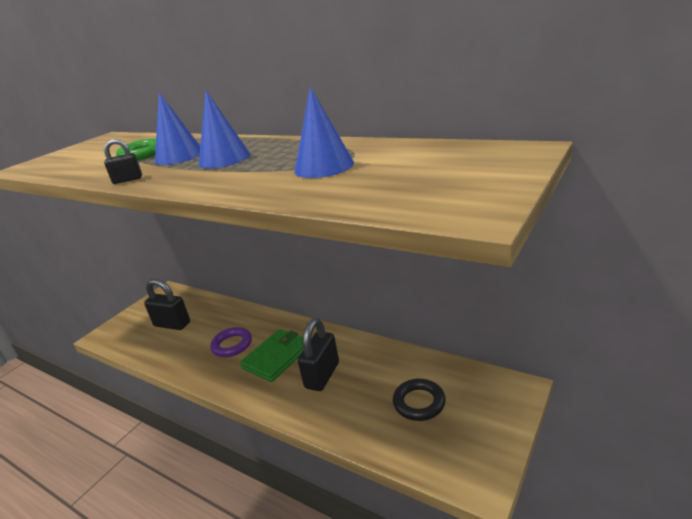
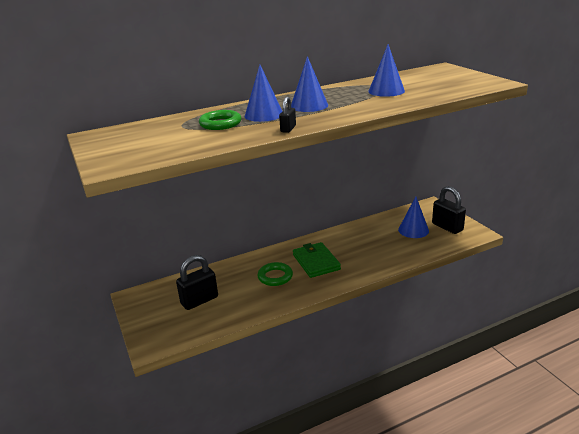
camera: 60 degrees left, 0 degrees up
purple ring [210,327,252,357] -> green ring [257,262,293,286]
black padlock [298,318,339,391] -> black padlock moved to [432,186,466,234]
black ring [393,379,446,421] -> blue cone [398,196,429,238]

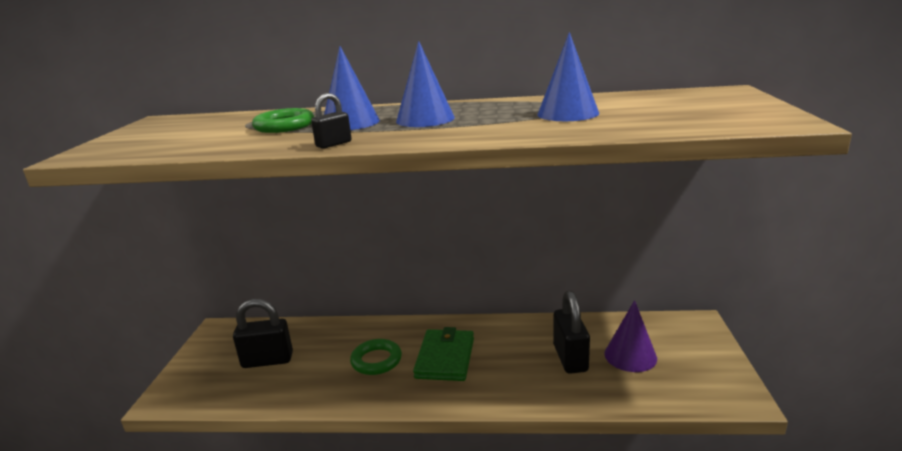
camera: 30 degrees right, 5 degrees down
blue cone [398,196,429,238] -> purple cone [604,300,657,372]
black padlock [432,186,466,234] -> black padlock moved to [553,291,590,374]

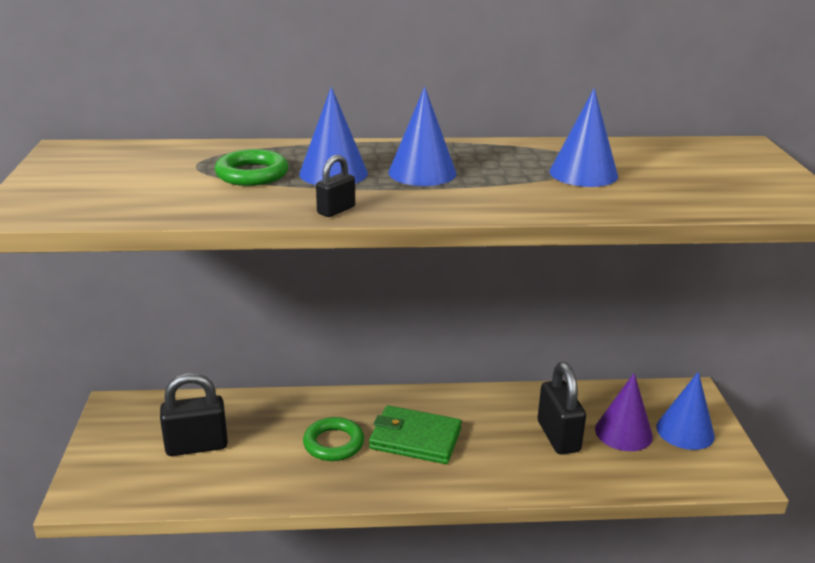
camera: 10 degrees left, 5 degrees up
green wallet [413,327,474,381] -> green wallet turned 75 degrees counterclockwise [369,405,462,464]
none -> blue cone [656,372,715,450]

